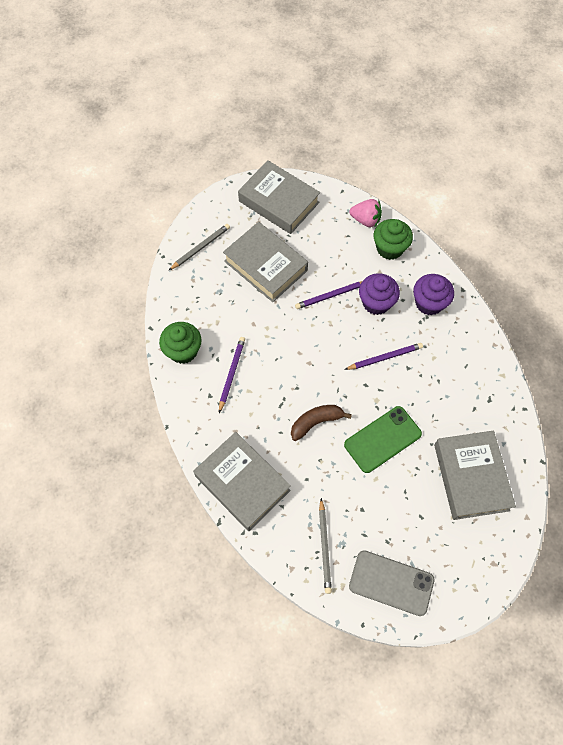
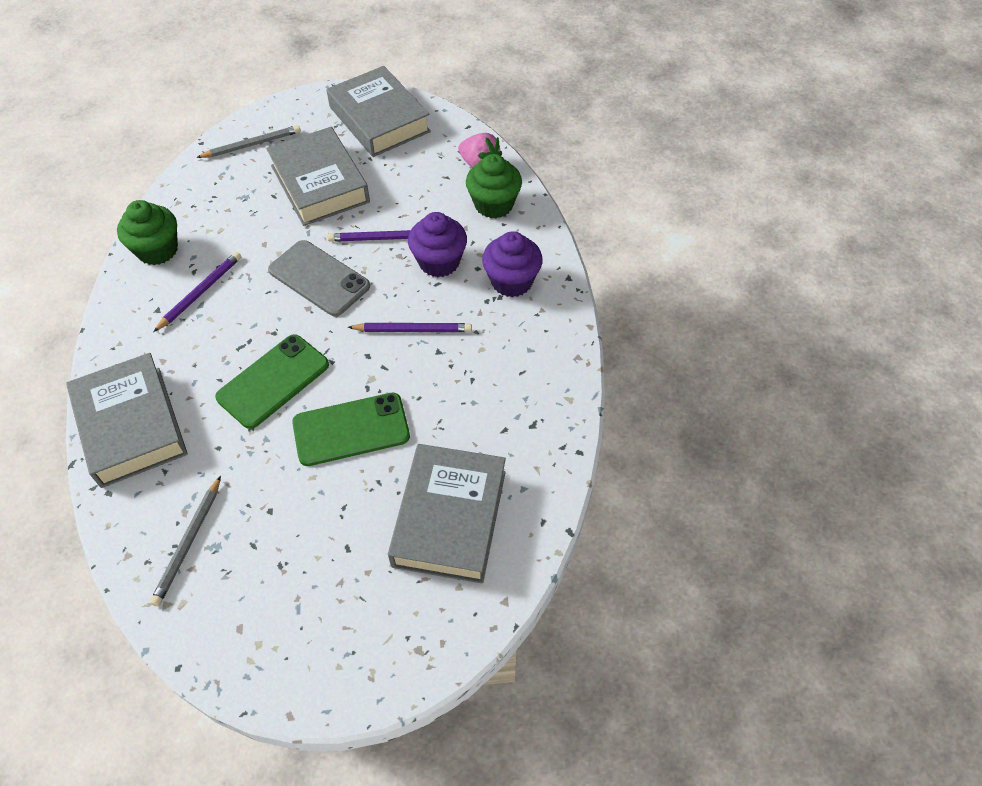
camera: 20 degrees right, 10 degrees down
brown banana [291,405,352,441] -> green phone [215,334,329,429]
grey phone [349,550,435,616] -> grey phone moved to [268,240,370,316]

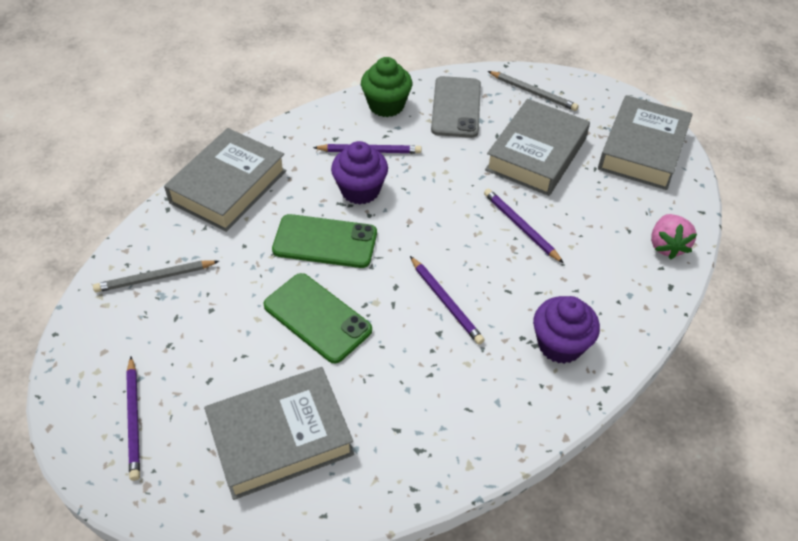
camera: 55 degrees right, 5 degrees down
grey phone [268,240,370,316] -> grey phone moved to [431,76,481,138]
purple cupcake [408,212,467,277] -> purple cupcake moved to [331,141,388,204]
green cupcake [466,154,522,218] -> none
none -> purple pencil [126,357,140,481]

